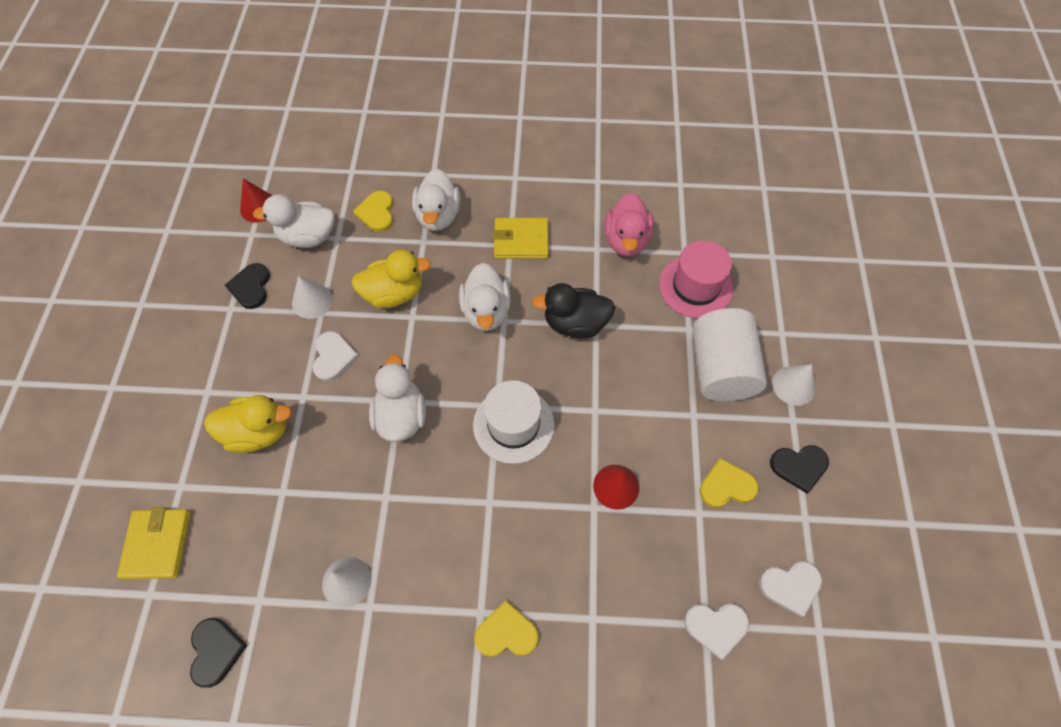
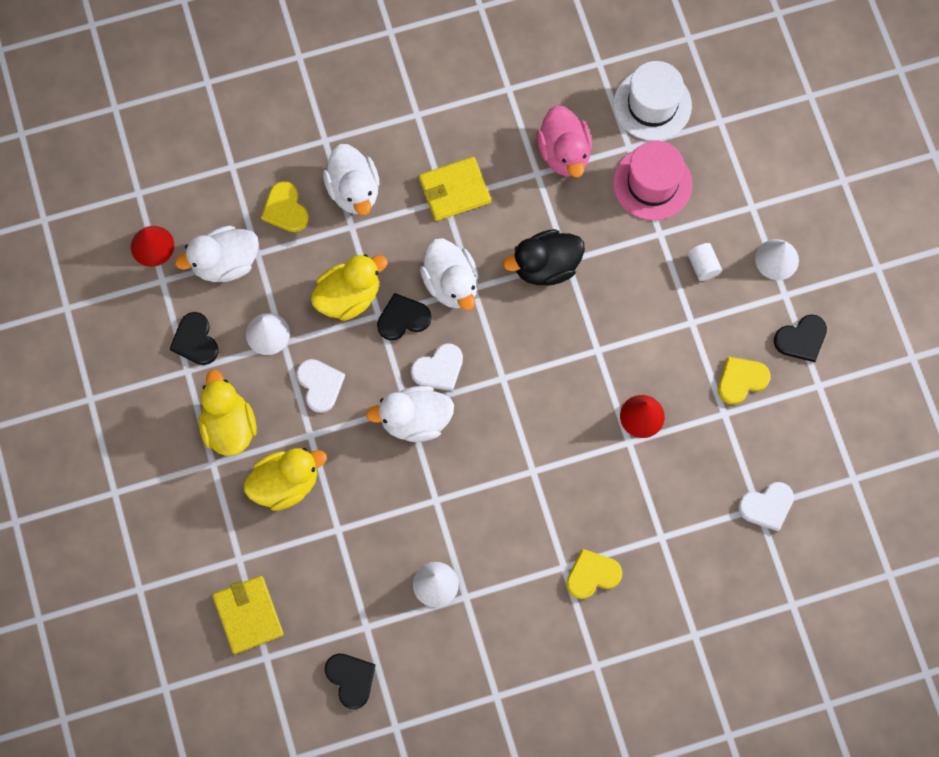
camera: 20 degrees left, 10 degrees up
white duck [369,354,426,442] -> white duck turned 75 degrees counterclockwise [366,386,454,442]
white hat [473,380,555,464] -> white hat moved to [613,61,692,141]
white cylinder [692,308,767,401] -> white cylinder [687,243,722,281], size x0.41
white heart [759,561,822,617] -> white heart moved to [411,343,463,391]
none -> yellow duck [199,370,257,456]
none -> black heart [377,293,431,340]

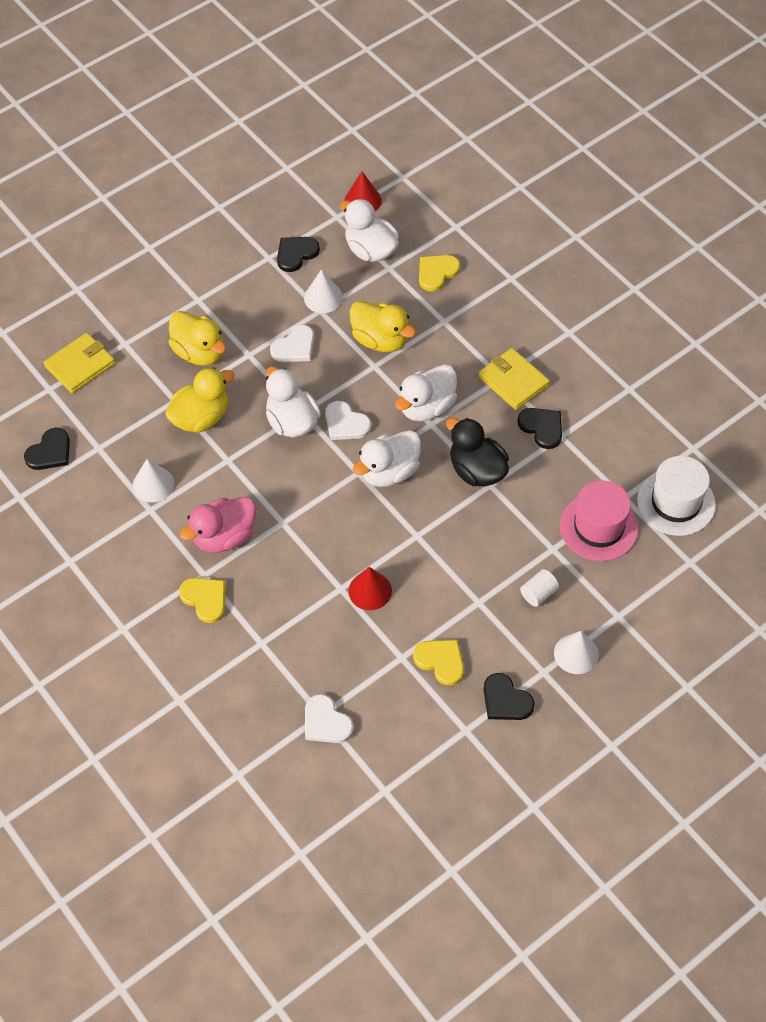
camera: 70 degrees right, 15 degrees down
yellow duck [199,370,257,456] -> yellow duck moved to [165,367,234,433]
white duck [323,144,380,215] -> white duck moved to [353,430,421,487]
black heart [377,293,431,340] -> black heart moved to [517,408,562,449]
pink duck [537,105,592,178] -> pink duck moved to [180,497,256,553]

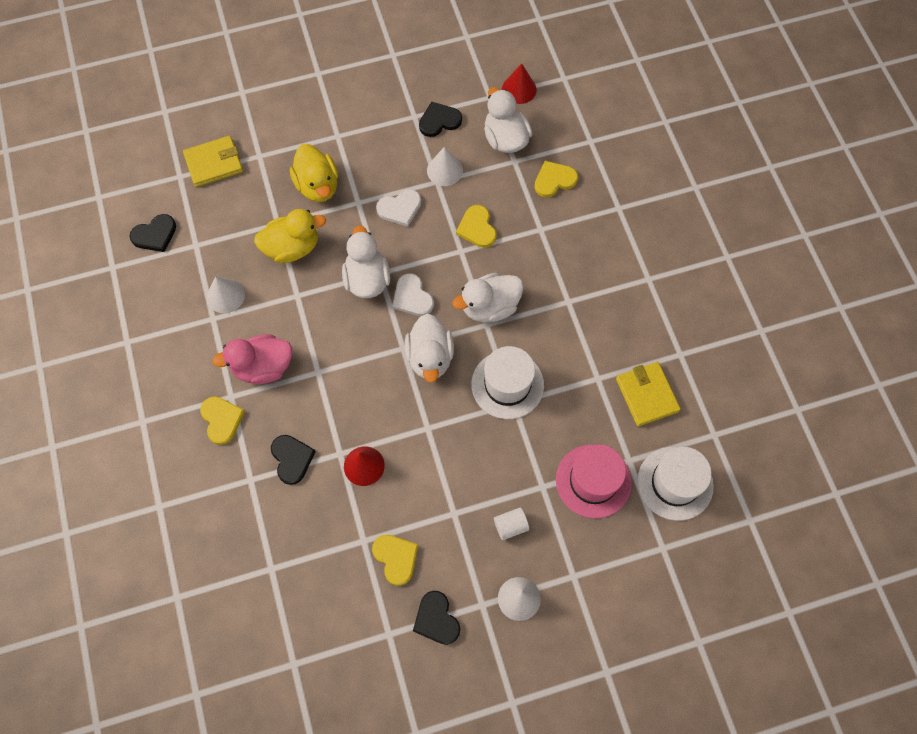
camera: 20 degrees right, 10 degrees up
white heart [305,694,354,743] -> none
yellow duck [350,301,416,352] -> yellow heart [456,205,497,248]
white duck [353,430,421,487] -> white duck turned 75 degrees counterclockwise [405,314,454,383]
black duck [446,418,509,486] -> white hat [471,346,544,419]
yellow wallet [478,348,550,410] -> yellow wallet moved to [616,362,681,426]
black heart [517,408,562,449] -> black heart moved to [271,435,316,485]

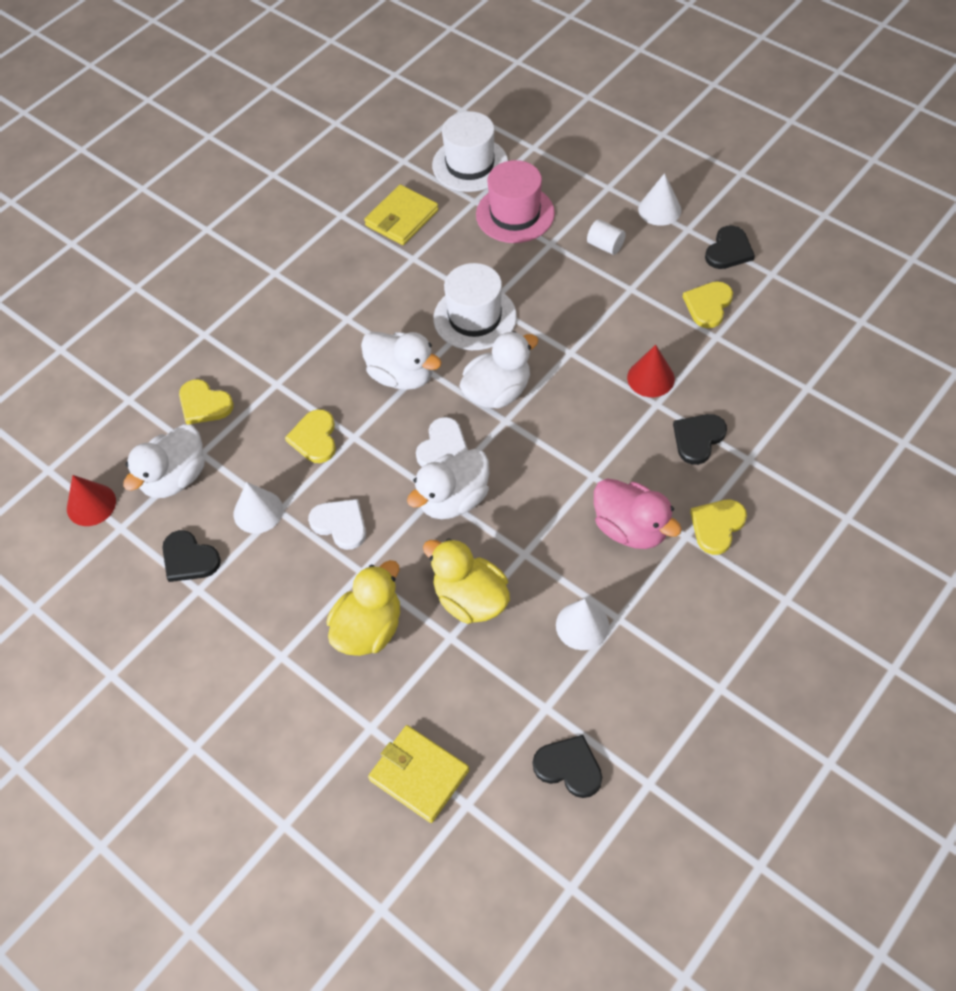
camera: 120 degrees left, 10 degrees down
yellow heart [456,205,497,248] -> yellow heart turned 135 degrees clockwise [285,409,336,463]

